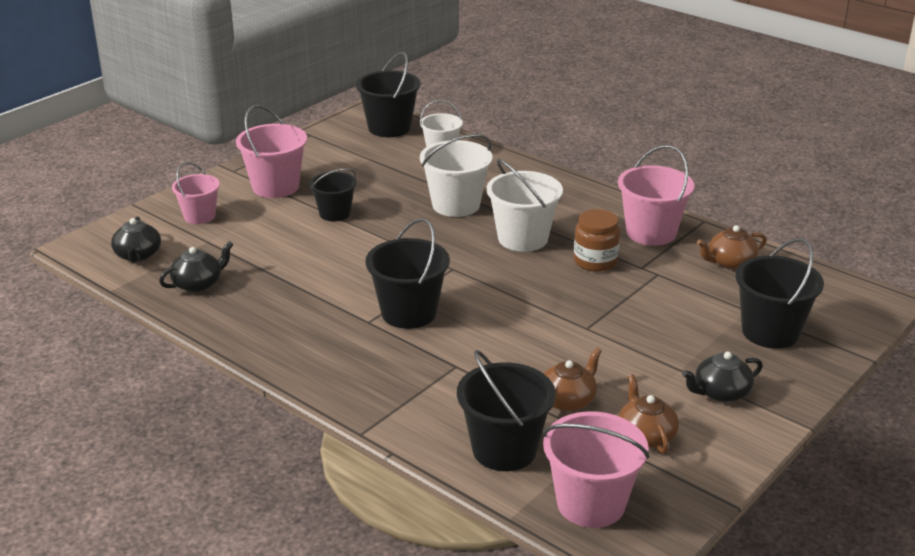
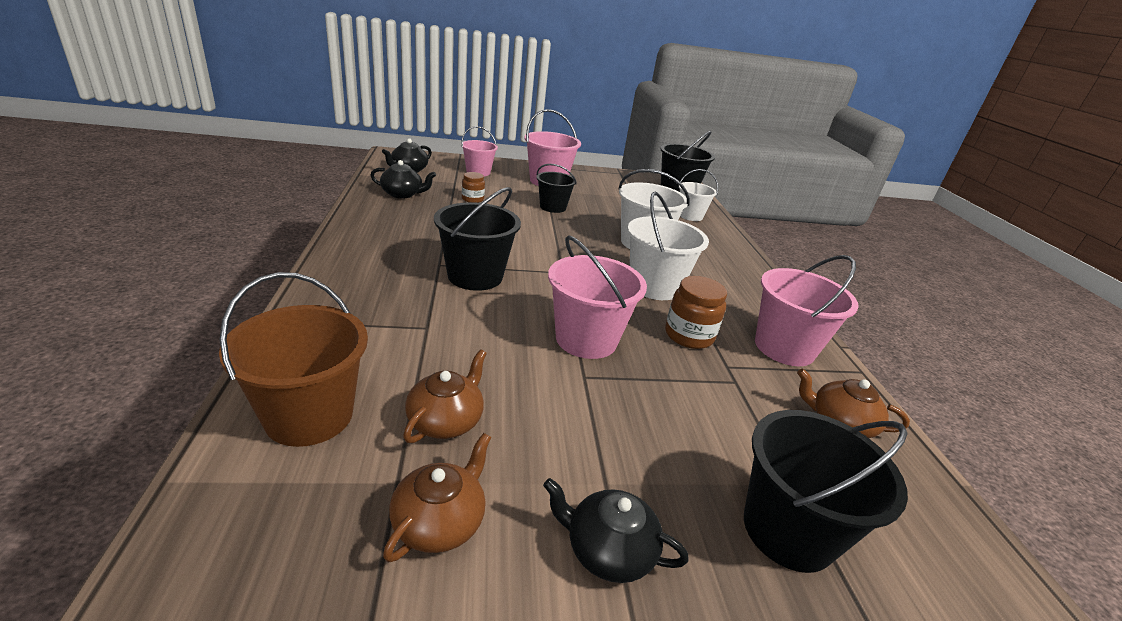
camera: 40 degrees right, 0 degrees up
black bucket [457,350,556,471] -> brown bucket [219,272,368,447]
brown teapot [543,348,602,411] -> brown teapot turned 60 degrees counterclockwise [403,350,487,443]
pink bucket [543,411,650,528] -> pink bucket moved to [548,235,647,359]
none -> brown jar [462,172,485,203]

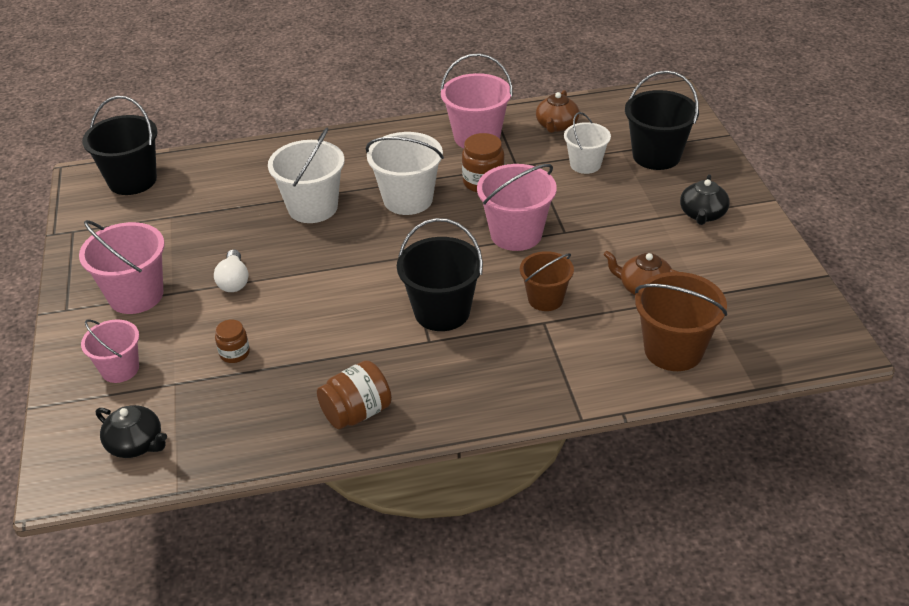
camera: 90 degrees left, 10 degrees up
black teapot [370,160,436,198] -> none
brown teapot [383,433,491,563] -> none
black bucket [536,164,577,213] -> white light bulb [214,249,248,292]
white bucket [679,169,718,221] -> white bucket moved to [564,112,611,174]
none -> brown jar [317,360,392,429]
none -> brown bucket [520,251,574,311]

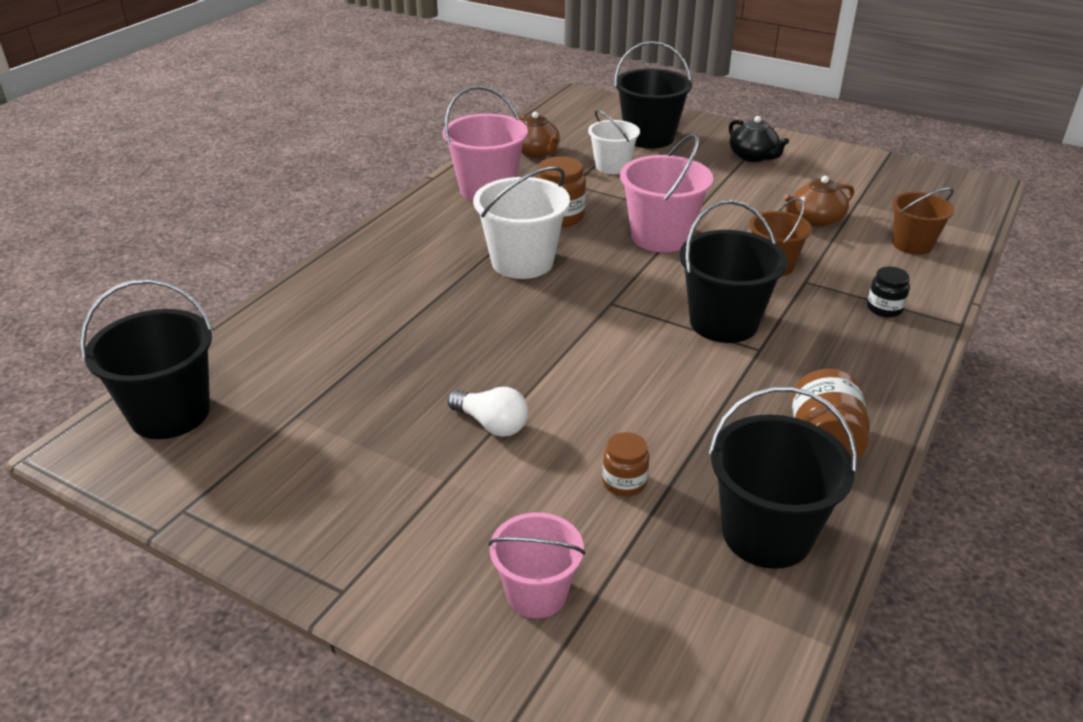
camera: 50 degrees left, 5 degrees down
pink bucket [79,220,165,314] -> none
black teapot [96,405,167,458] -> none
white bucket [268,128,344,223] -> none
brown bucket [635,272,727,371] -> brown bucket [892,188,954,255], size x0.64
none -> black bucket [708,386,857,569]
none -> black jar [867,267,910,317]

